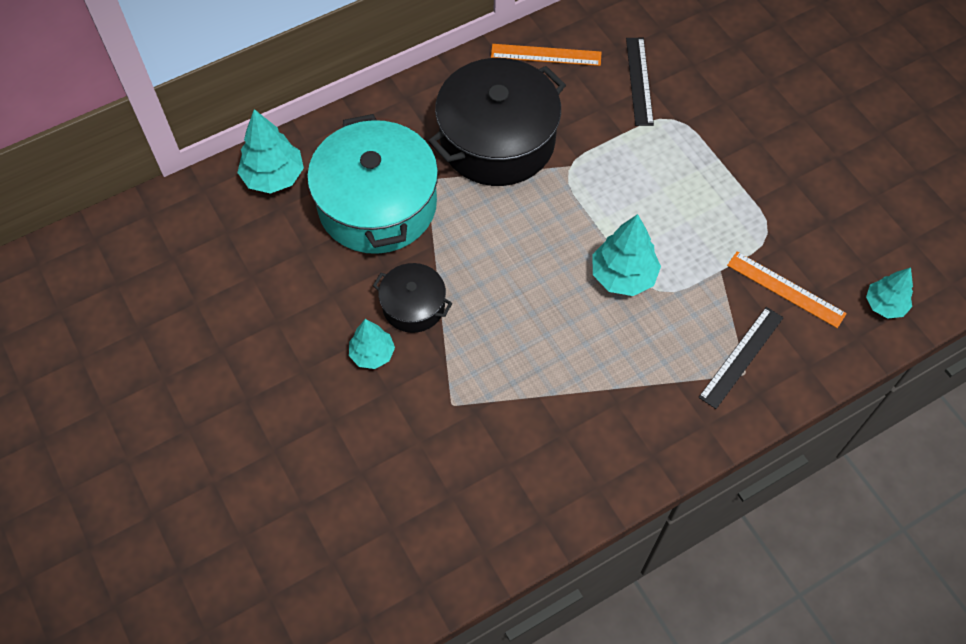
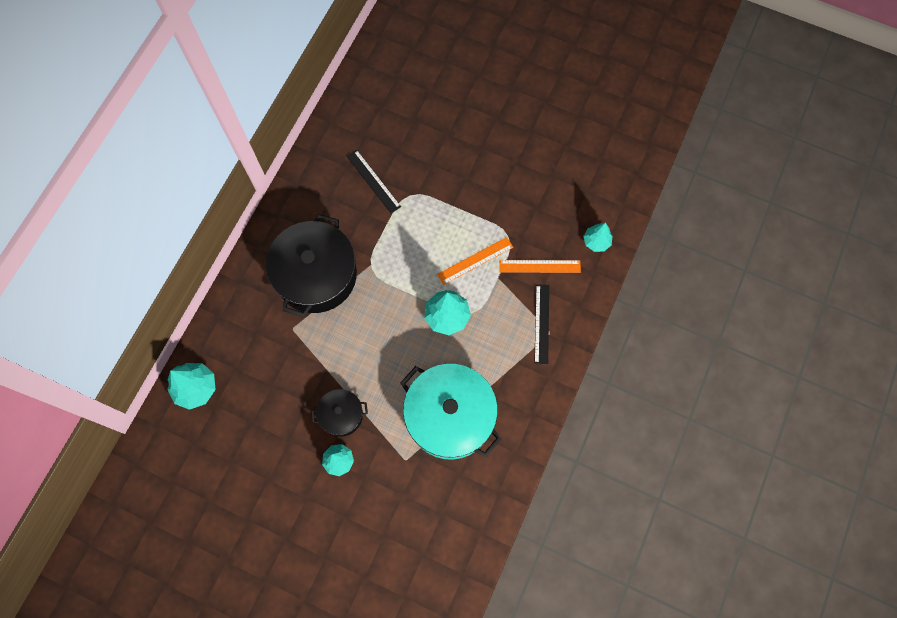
camera: 35 degrees left, 10 degrees up
turquoise pot [307,114,438,254] -> turquoise pot moved to [400,364,502,460]
orange ruler [491,44,602,66] -> orange ruler moved to [437,237,513,285]

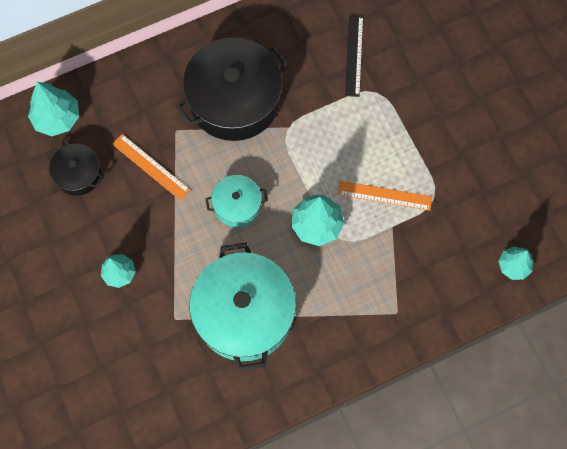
camera: 40 degrees right, 0 degrees up
black pot [311,389,368,437] -> black pot moved to [47,144,104,196]
orange ruler [499,260,581,273] -> orange ruler moved to [112,134,190,201]
black ruler [534,284,549,365] -> none
none -> turquoise pot [205,175,268,227]

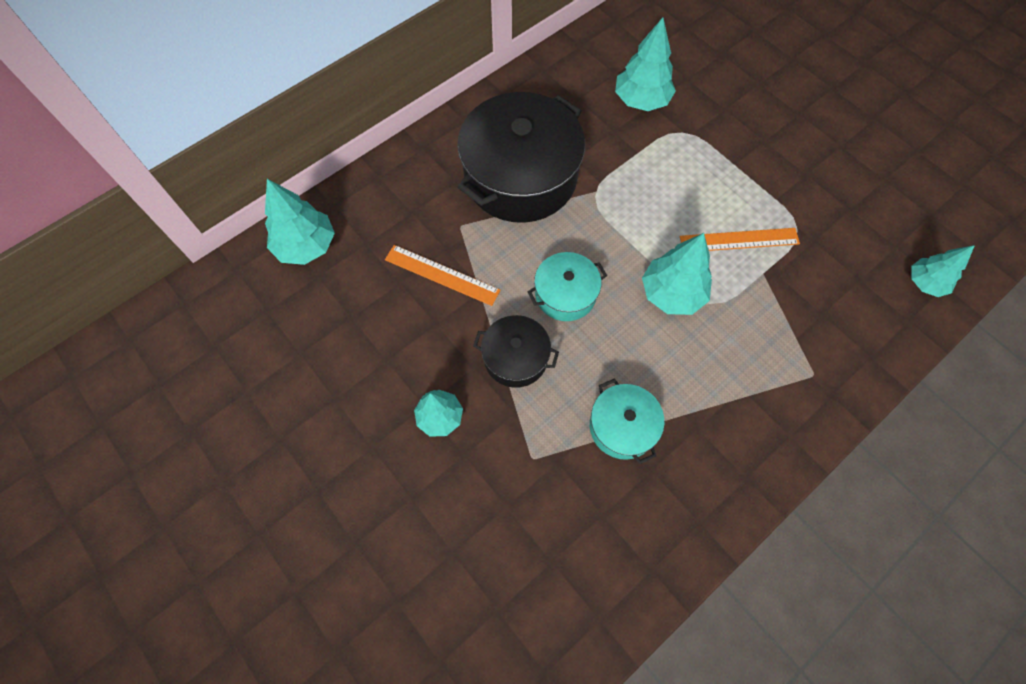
camera: 15 degrees left, 5 degrees down
black pot [47,144,104,196] -> black pot moved to [473,315,559,388]
turquoise pot [189,242,296,371] -> turquoise pot [590,378,664,464], size x0.50
black ruler [345,15,363,97] -> turquoise tree [615,17,676,111]

